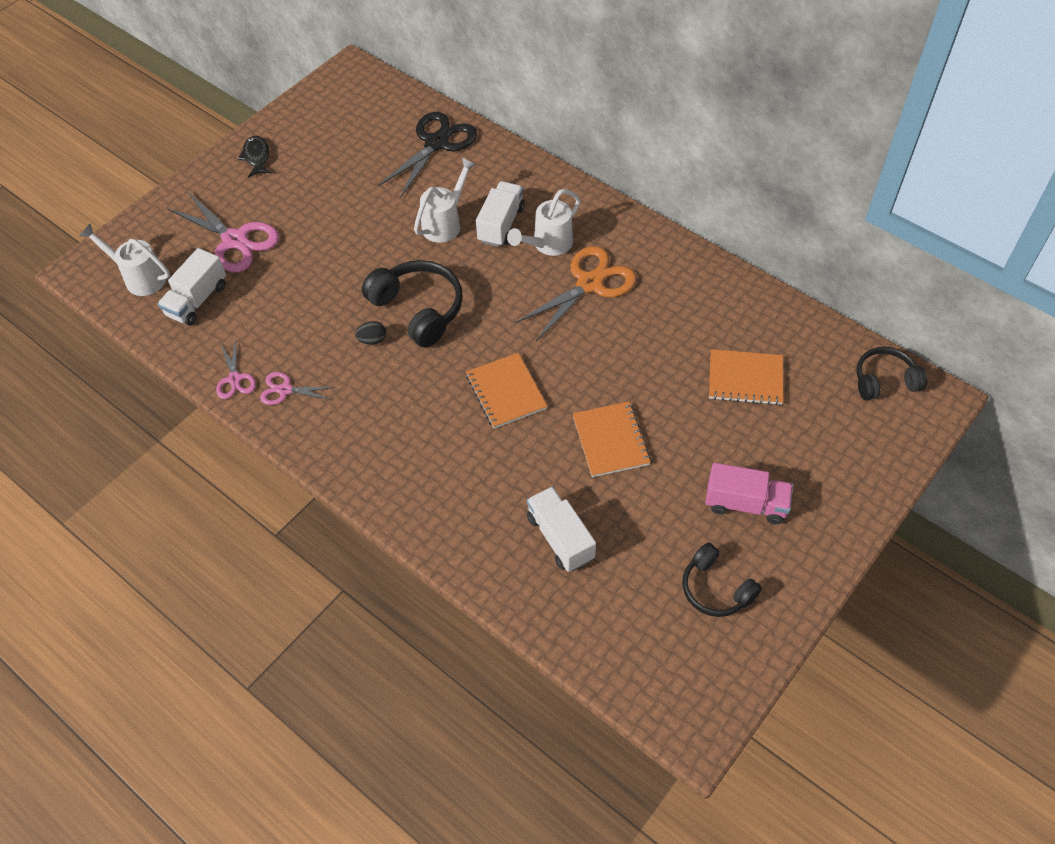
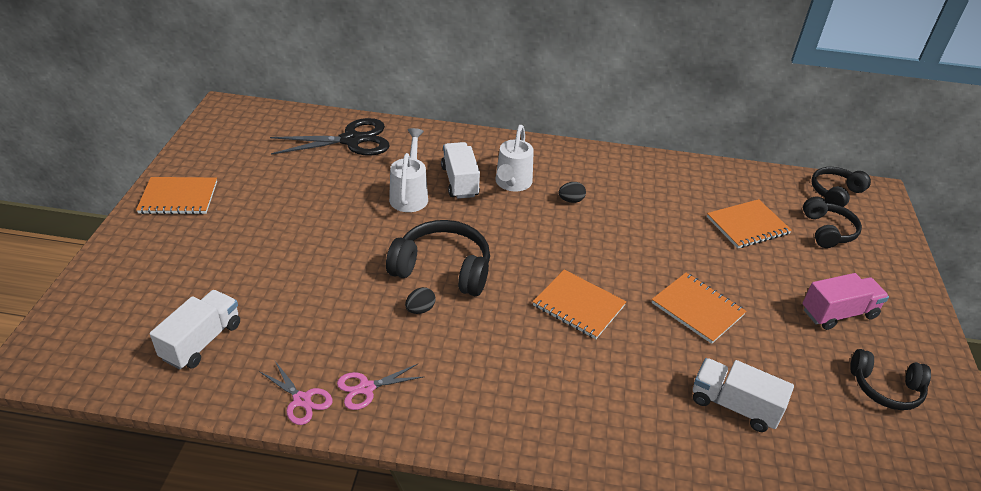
camera: 35 degrees left, 15 degrees down
white watering can [79,224,170,296] -> none
white truck [158,248,226,326] -> white truck turned 150 degrees counterclockwise [150,290,240,369]
pink scissors [167,191,279,272] -> none
black fish [238,136,272,178] -> orange notebook [136,177,217,214]
black scissors [378,112,477,198] -> black scissors turned 75 degrees clockwise [270,118,390,156]
orange scissors [515,246,637,341] -> black egg [558,182,586,203]
none -> black headphones [803,197,862,248]

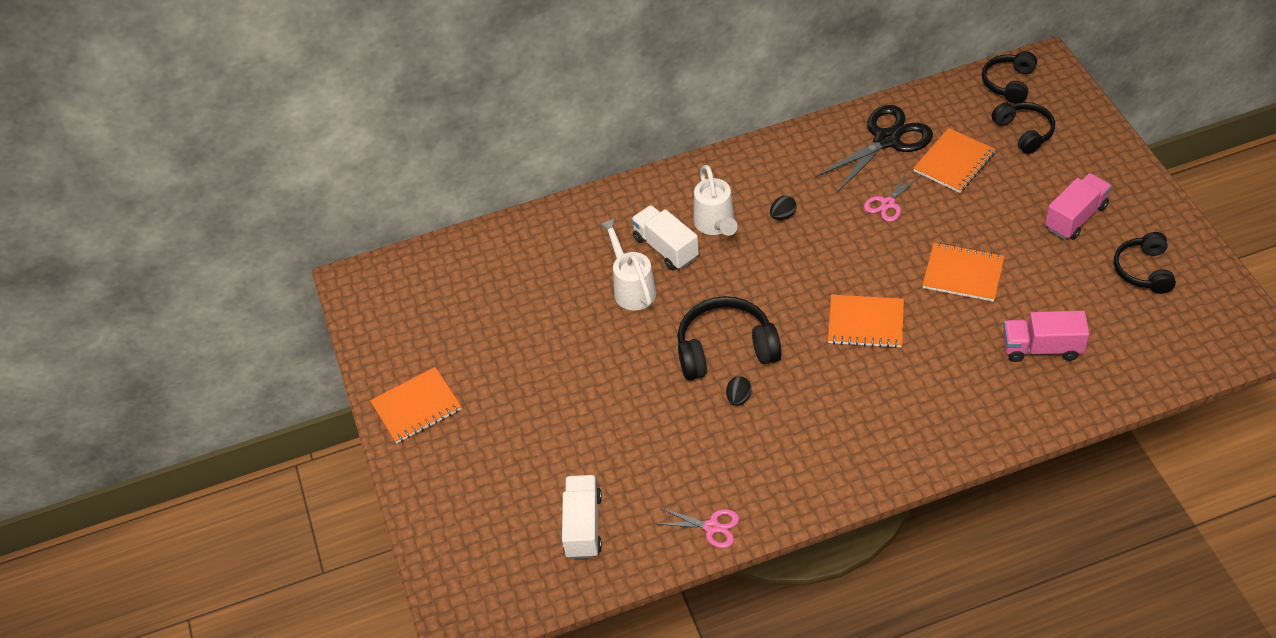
camera: 20 degrees left, 10 degrees up
black scissors [270,118,390,156] -> black scissors moved to [815,105,933,193]
pink scissors [337,364,425,410] -> pink scissors moved to [864,171,919,222]
white truck [693,358,794,432] -> pink truck [1003,311,1089,362]
black headphones [850,349,931,410] -> black headphones turned 105 degrees clockwise [1114,232,1176,294]

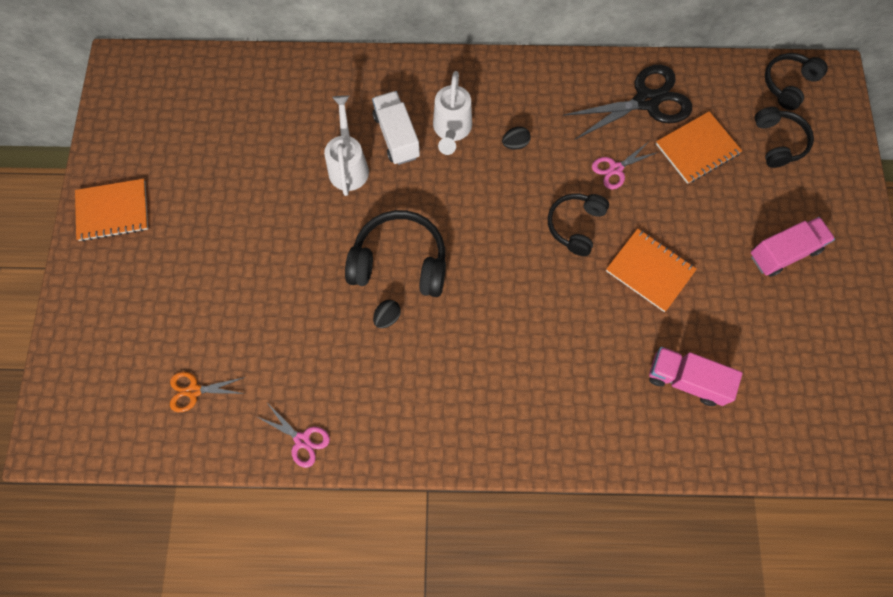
camera: 15 degrees right, 20 degrees up
white truck [562,475,602,559] -> orange scissors [170,371,245,412]
orange notebook [828,295,904,348] -> none
black headphones [1114,232,1176,294] -> black headphones moved to [548,193,609,256]

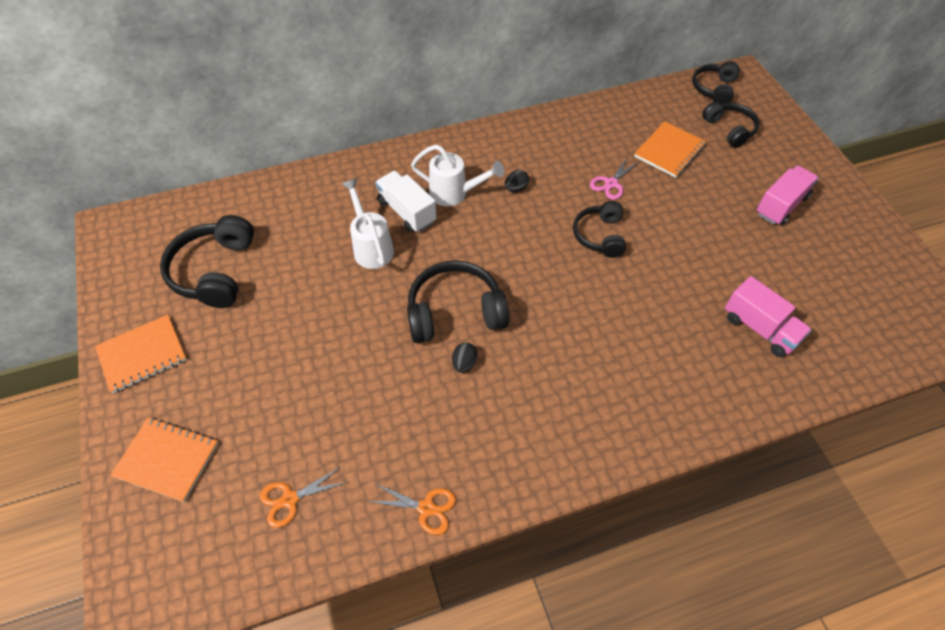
camera: 20 degrees left, 15 degrees down
pink scissors [258,404,330,468] -> orange scissors [367,483,456,535]
white watering can [433,71,472,155] -> white watering can turned 60 degrees counterclockwise [411,145,504,206]
black scissors [563,65,692,139] -> none
orange notebook [606,228,697,312] -> orange notebook moved to [110,417,218,502]
pink truck [649,347,743,406] -> pink truck turned 135 degrees counterclockwise [725,276,812,357]
none -> black headphones [160,215,254,308]

